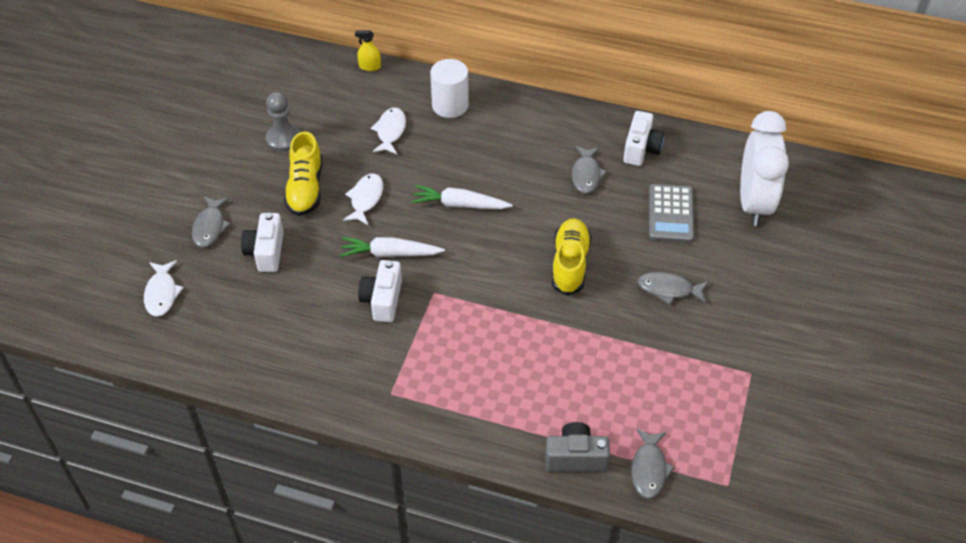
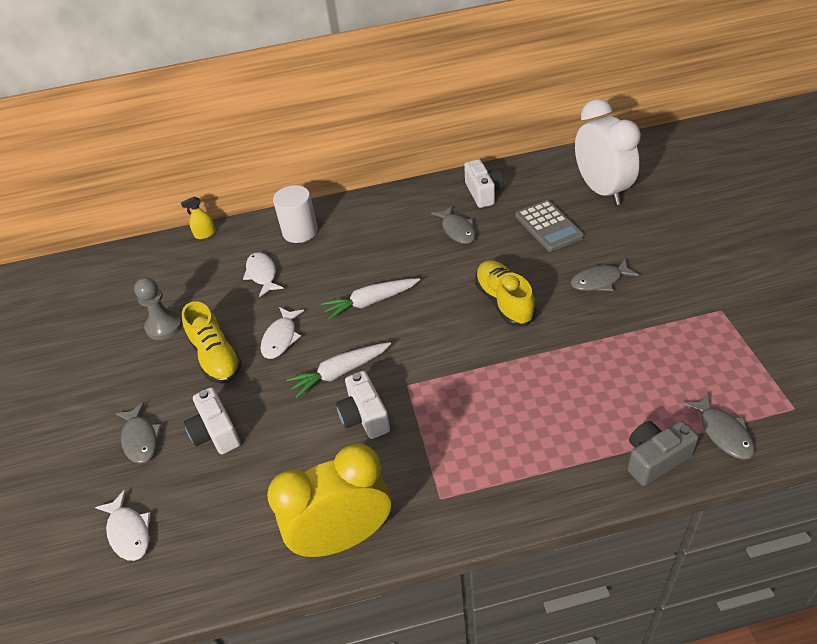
camera: 25 degrees left, 5 degrees down
white fish [343,173,383,225] -> white fish turned 150 degrees counterclockwise [260,307,304,359]
none -> yellow clock [267,443,391,557]

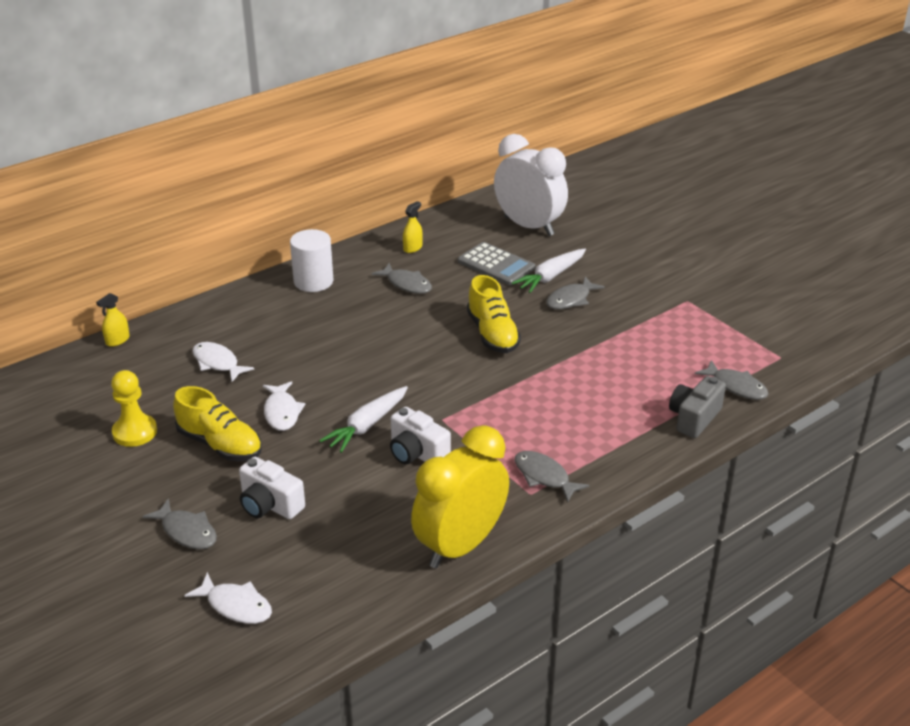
camera: 30 degrees left, 10 degrees down
grey pawn [134,277,183,340] -> yellow pawn [111,370,157,447]
white cylinder [273,185,318,243] -> white cylinder moved to [290,229,333,292]
white carrot [321,278,420,320] -> white carrot moved to [512,249,586,293]
white camera [464,159,504,208] -> yellow spray bottle [403,201,423,253]
yellow shoe [475,260,536,326] -> yellow shoe turned 150 degrees counterclockwise [467,275,521,353]
none -> grey fish [515,451,589,502]

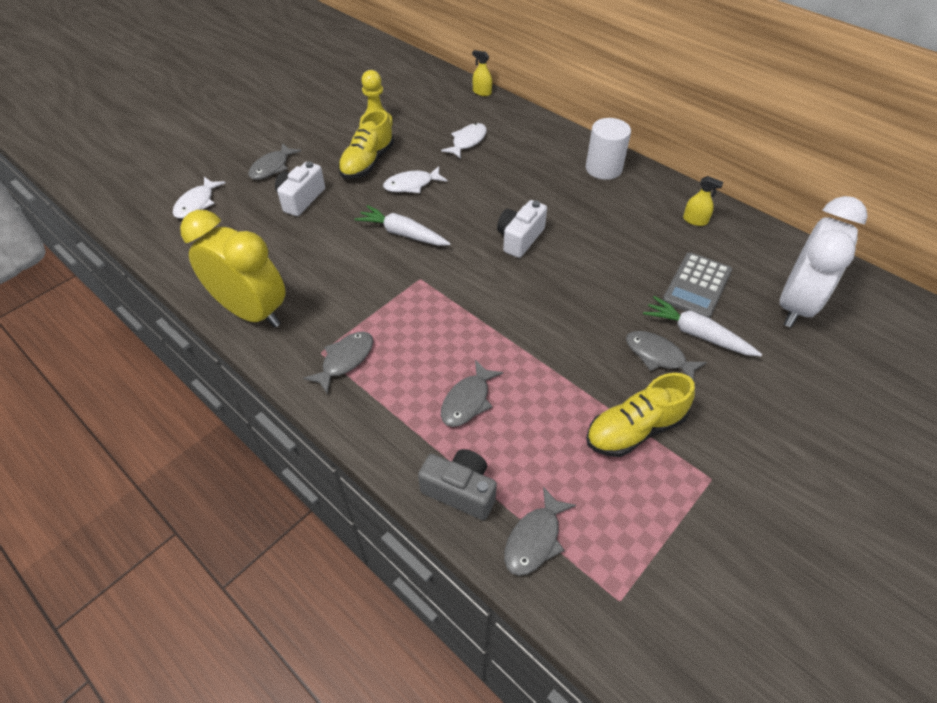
camera: 80 degrees right, 15 degrees up
grey fish [372,263,432,294] -> grey fish moved to [441,360,503,427]
white camera [390,407,451,464] -> white camera moved to [497,200,547,258]
yellow shoe [467,275,521,353] -> yellow shoe moved to [586,373,695,457]

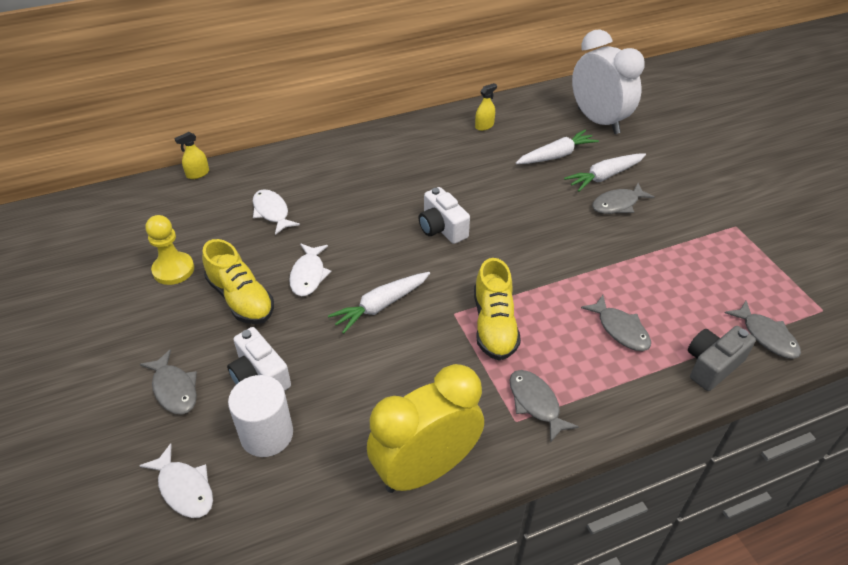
camera: 65 degrees left, 5 degrees down
white cylinder [586,118,631,180] -> white cylinder moved to [228,375,293,457]
yellow shoe [586,373,695,457] -> yellow shoe moved to [474,258,521,360]
grey calculator [663,252,732,318] -> white carrot [516,130,599,164]

